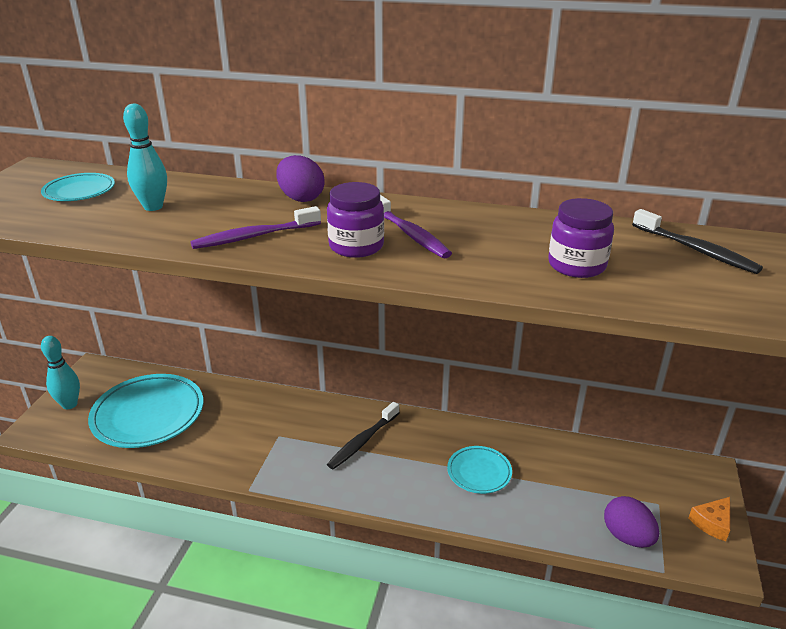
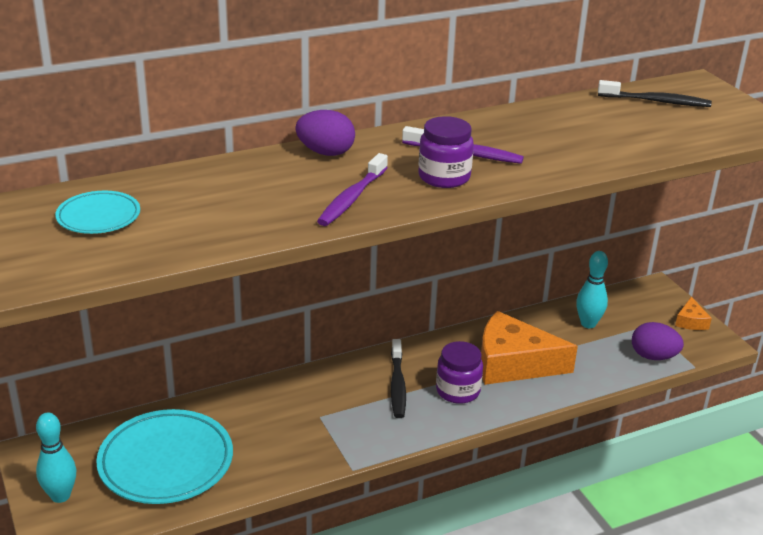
camera: 40 degrees left, 0 degrees up
turquoise bowling pin [123,104,167,211] -> turquoise bowling pin moved to [576,251,608,328]
turquoise plate [447,446,512,494] -> orange cheese [481,311,578,385]
purple jar [548,198,614,278] -> purple jar moved to [436,341,483,404]

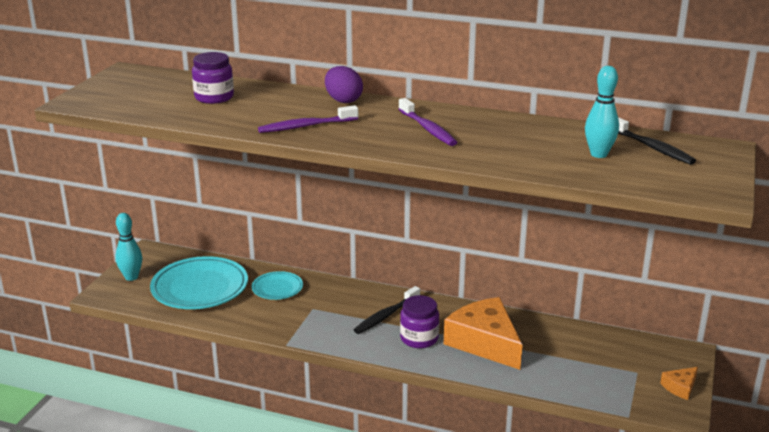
camera: 45 degrees right, 5 degrees down
turquoise plate [55,191,140,234] -> turquoise plate moved to [252,271,303,300]
purple jar [418,116,474,188] -> purple jar moved to [192,52,234,104]
turquoise bowling pin [576,251,608,328] -> turquoise bowling pin moved to [585,66,619,158]
purple egg [632,322,684,360] -> none

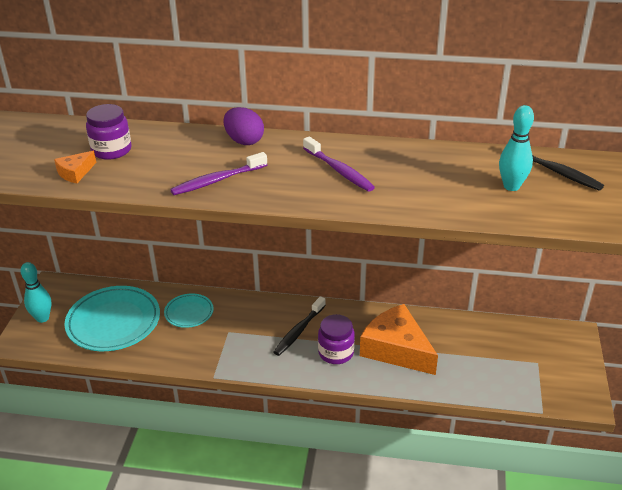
camera: 10 degrees left, 10 degrees up
orange cheese [660,367,698,400] -> orange cheese moved to [54,151,96,183]

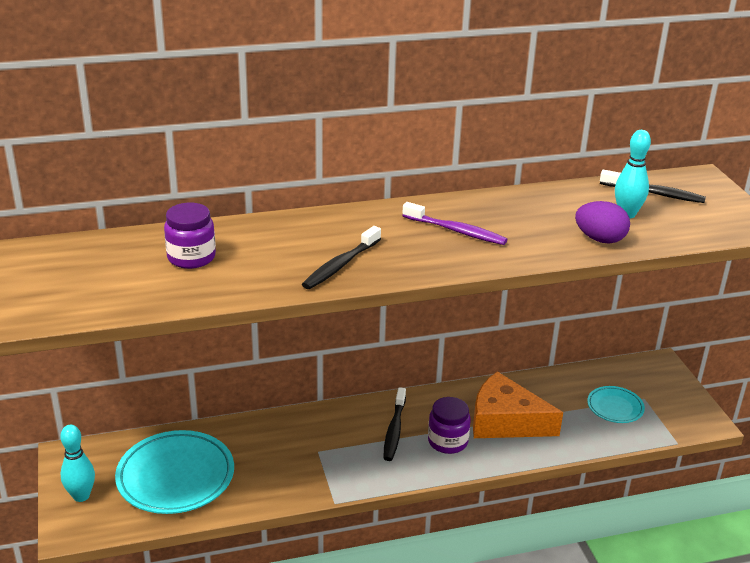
camera: 25 degrees left, 5 degrees down
orange cheese [54,151,96,183] -> none
turquoise plate [164,294,214,328] -> turquoise plate moved to [587,386,645,423]
purple toothbrush [170,152,267,195] -> black toothbrush [302,226,381,289]
purple egg [223,107,264,145] -> purple egg moved to [575,201,630,244]

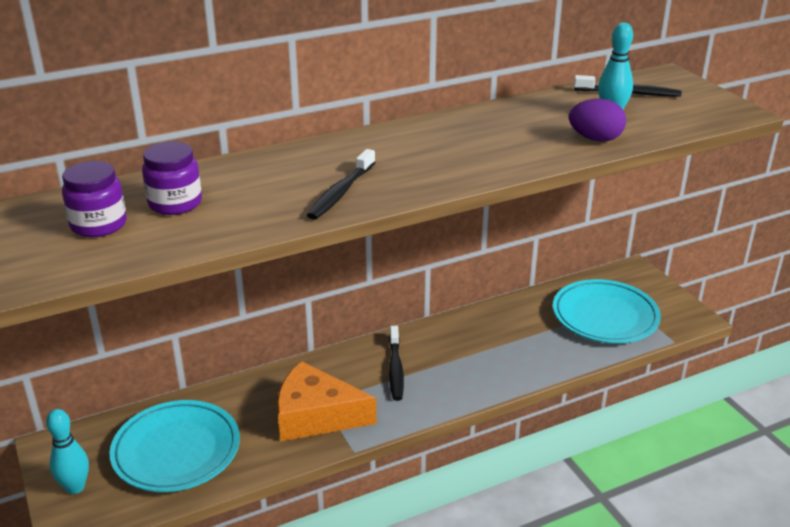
camera: 10 degrees left, 0 degrees up
purple toothbrush [402,202,508,245] -> none
purple jar [428,397,471,454] -> purple jar moved to [62,161,127,237]
orange cheese [473,372,563,438] -> orange cheese moved to [277,361,377,441]
turquoise plate [587,386,645,423] -> turquoise plate [553,279,661,343], size x1.88

